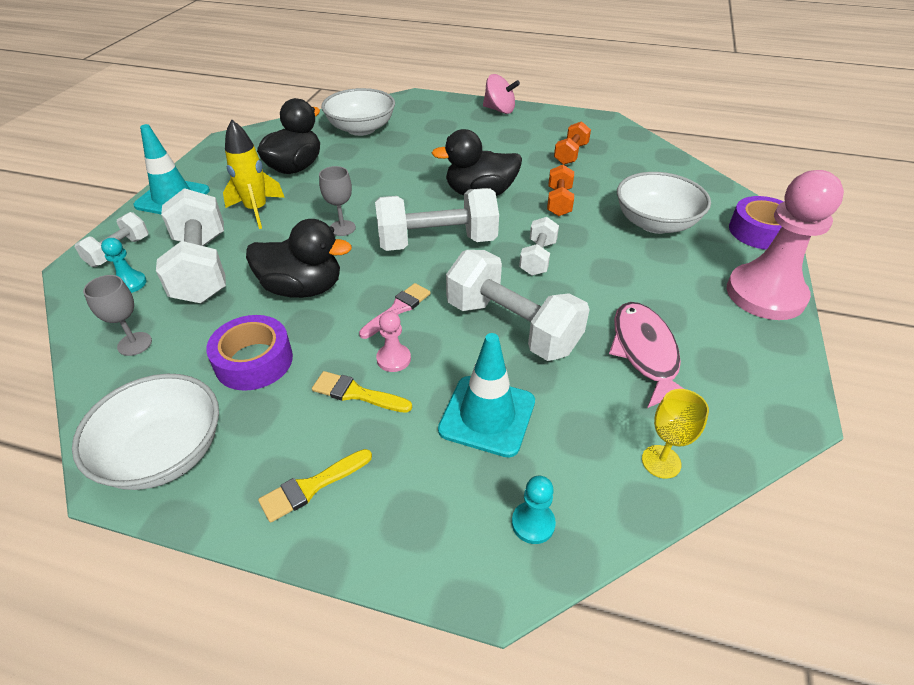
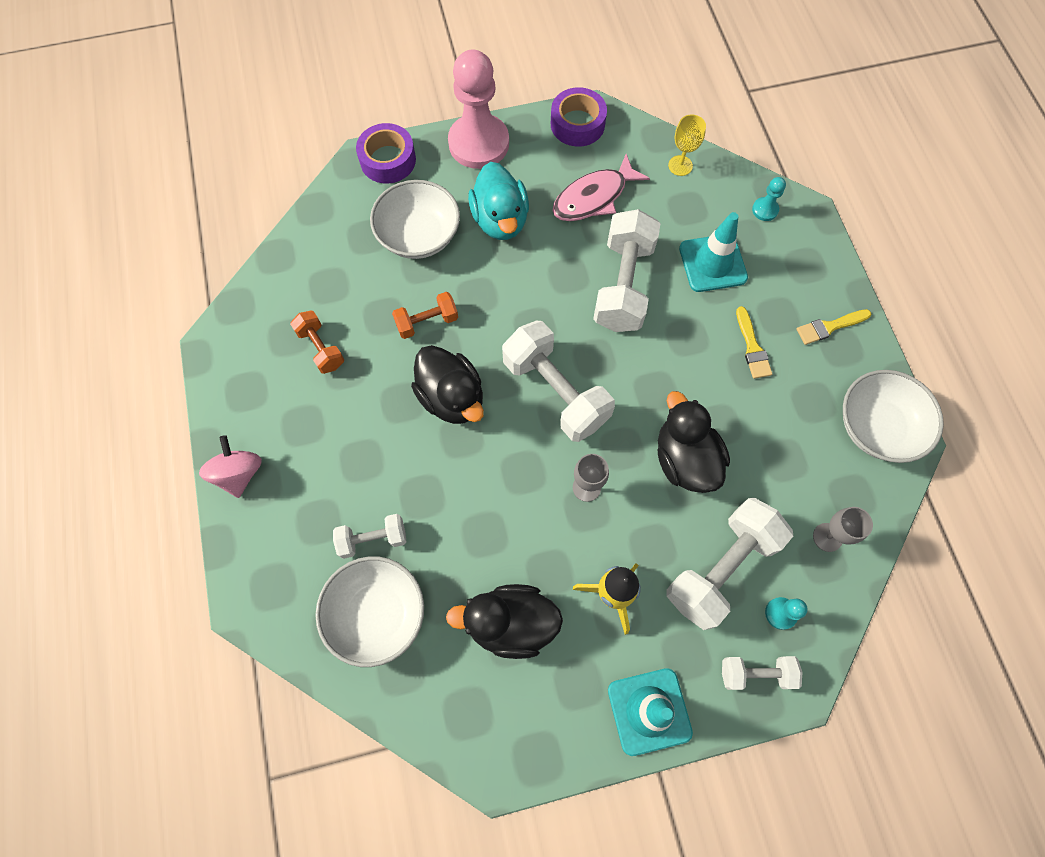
camera: 120 degrees left, 25 degrees up
purple tape [206,315,293,391] -> purple tape moved to [551,87,607,147]
yellow brush [258,449,372,523] -> yellow brush turned 135 degrees clockwise [796,309,872,345]
pink brush [359,283,431,339] -> none
pink pawn [376,311,411,372] -> none
white dumbbell [519,217,559,276] -> white dumbbell moved to [333,514,406,559]
orange dumbbell [554,121,591,165] -> orange dumbbell turned 60 degrees clockwise [290,311,344,374]
none -> turquoise duck [468,162,529,240]

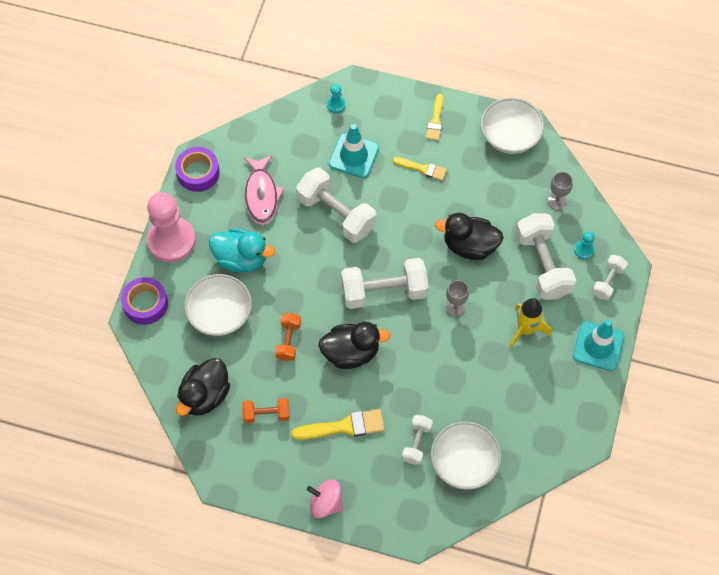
camera: 60 degrees left, 5 degrees down
black duck [446,584,563,659] -> black duck moved to [176,358,230,416]
yellow goblet [668,114,706,176] -> none
none -> yellow brush [291,409,384,440]

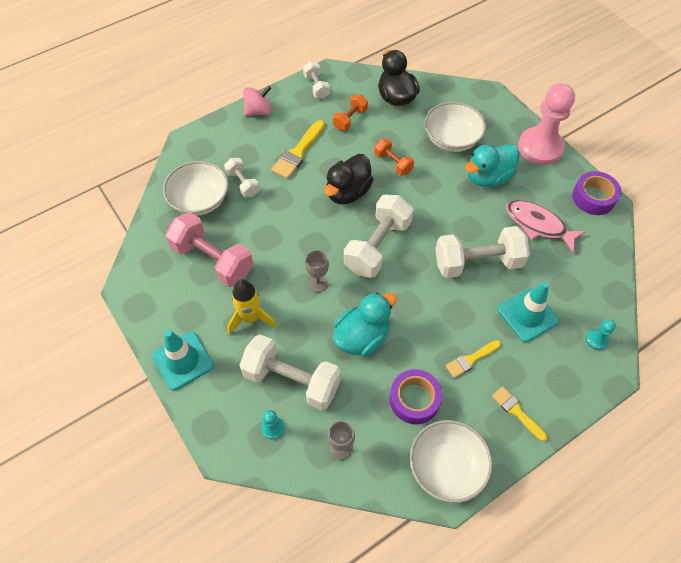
camera: 130 degrees right, 5 degrees down
purple tape [121,277,168,325] -> purple tape moved to [390,369,442,424]
black duck [435,213,503,260] -> turquoise duck [333,292,397,356]
white dumbbell [592,255,628,300] -> white dumbbell moved to [303,61,330,99]
none -> pink dumbbell [166,212,253,287]

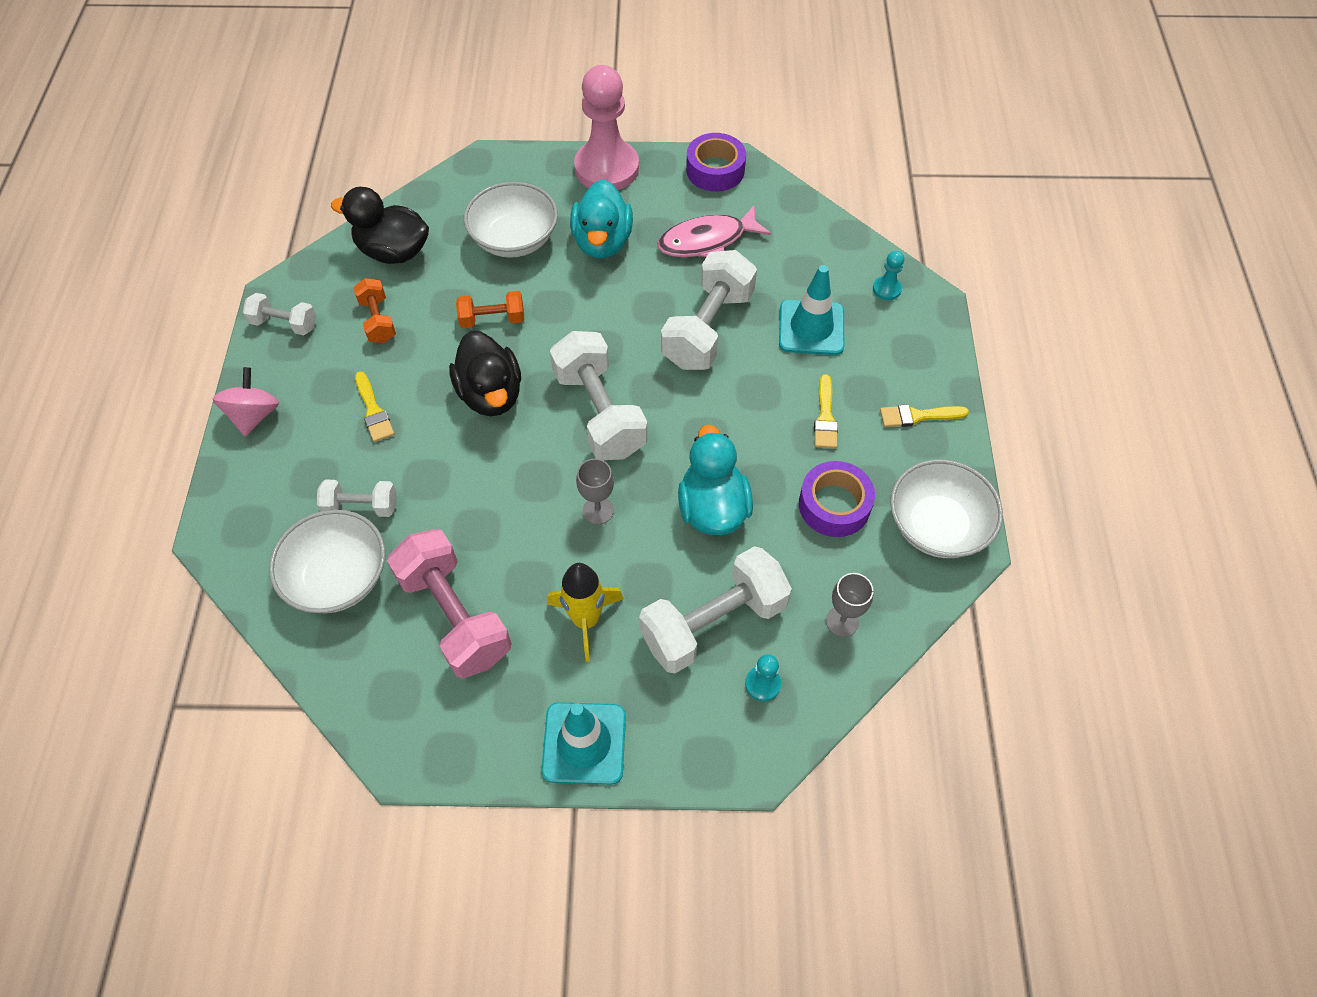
camera: 55 degrees left, 0 degrees up
pink dumbbell [166,212,253,287] -> pink dumbbell turned 75 degrees clockwise [387,529,512,679]
yellow brush [271,120,325,179] -> yellow brush [355,371,394,442], size x0.65

